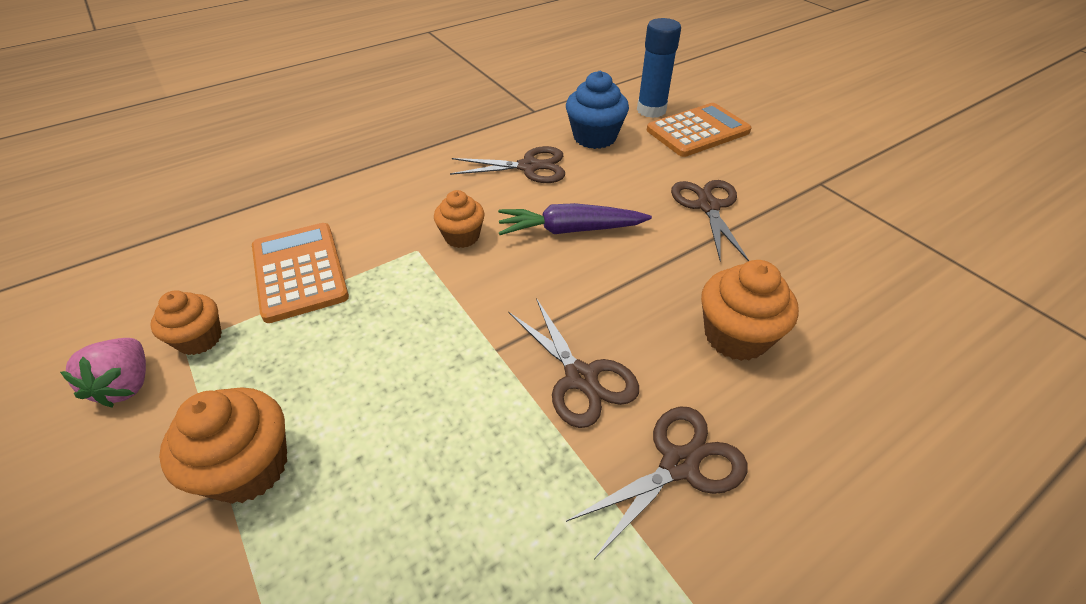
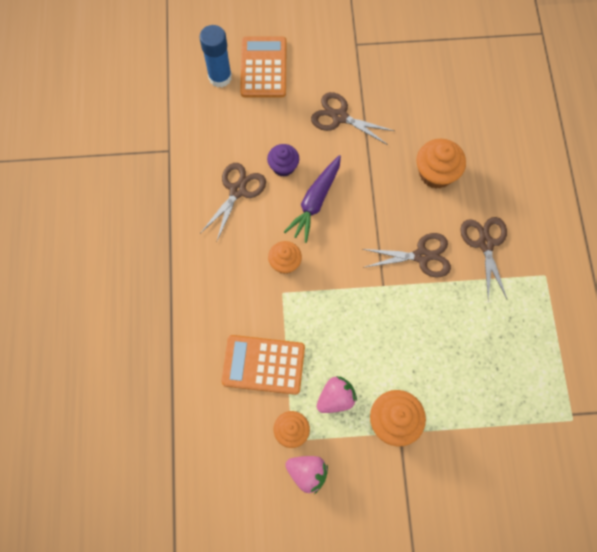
camera: 60 degrees left, 25 degrees up
blue cupcake [566,71,629,149] -> none
none -> purple cupcake [267,144,299,177]
none -> pink strawberry [316,376,357,413]

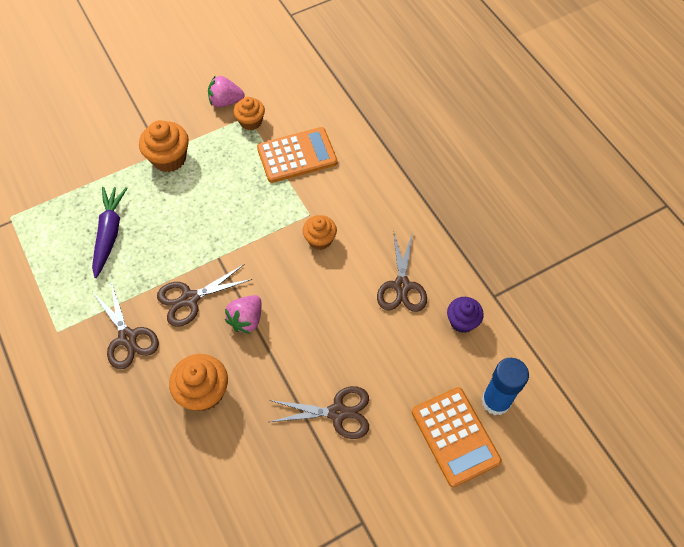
camera: 155 degrees right, 10 degrees down
purple cupcake [267,144,299,177] -> purple cupcake moved to [447,297,484,333]
purple carrot [284,155,341,243] -> purple carrot moved to [92,187,128,278]
pink strawberry [316,376,357,413] -> pink strawberry moved to [225,295,262,334]

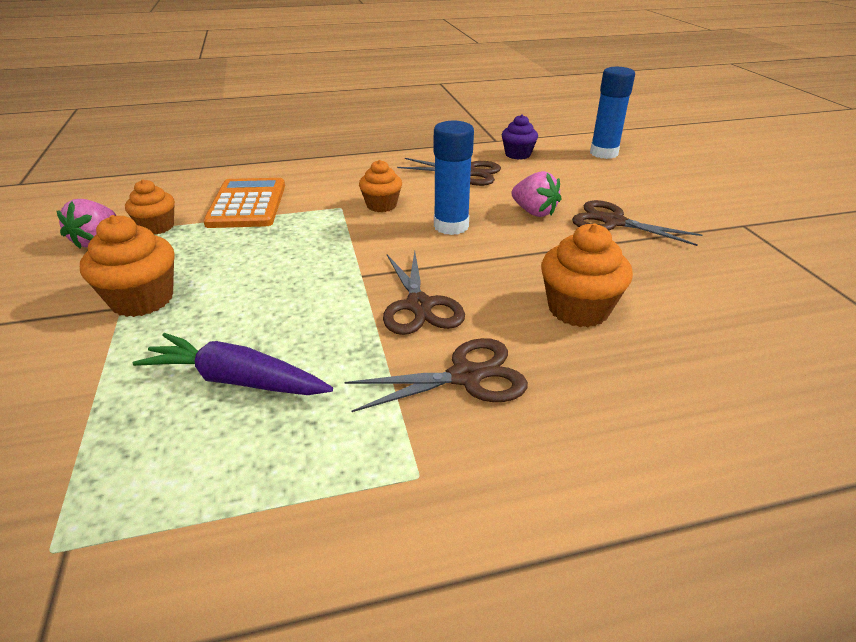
camera: 75 degrees left, 25 degrees down
pink strawberry [225,295,262,334] -> pink strawberry moved to [511,171,561,217]
brown scissors [269,386,369,439] -> brown scissors turned 75 degrees counterclockwise [572,200,702,246]
orange calculator [412,387,502,487] -> none
none -> blue glue stick [434,121,474,235]

